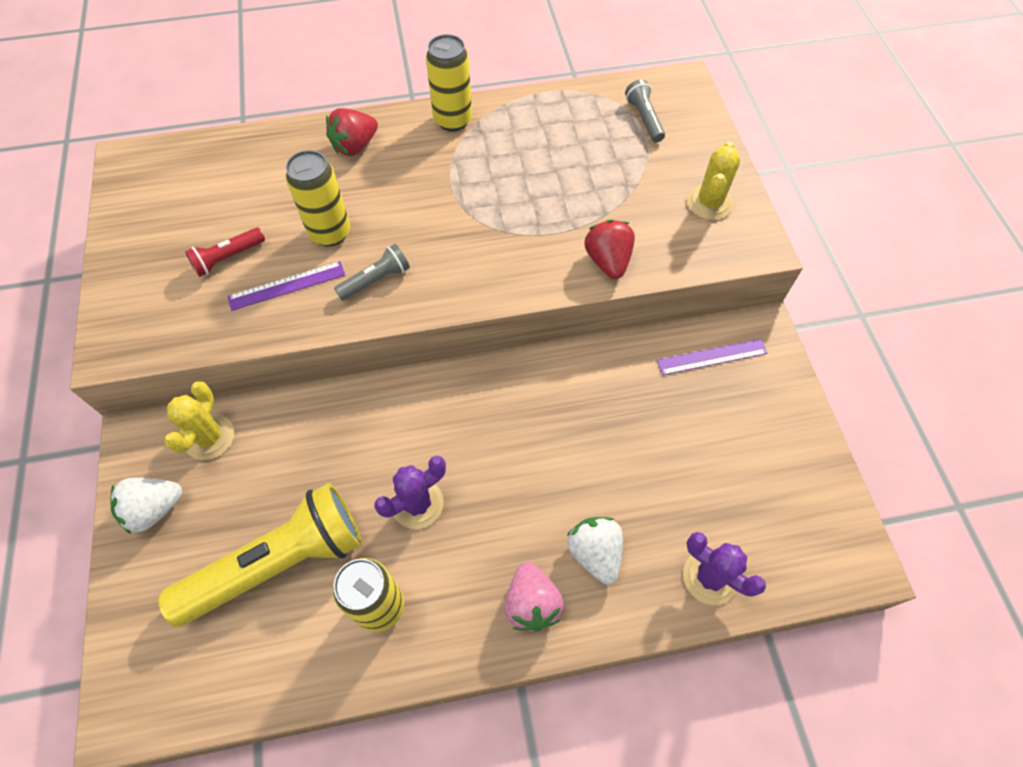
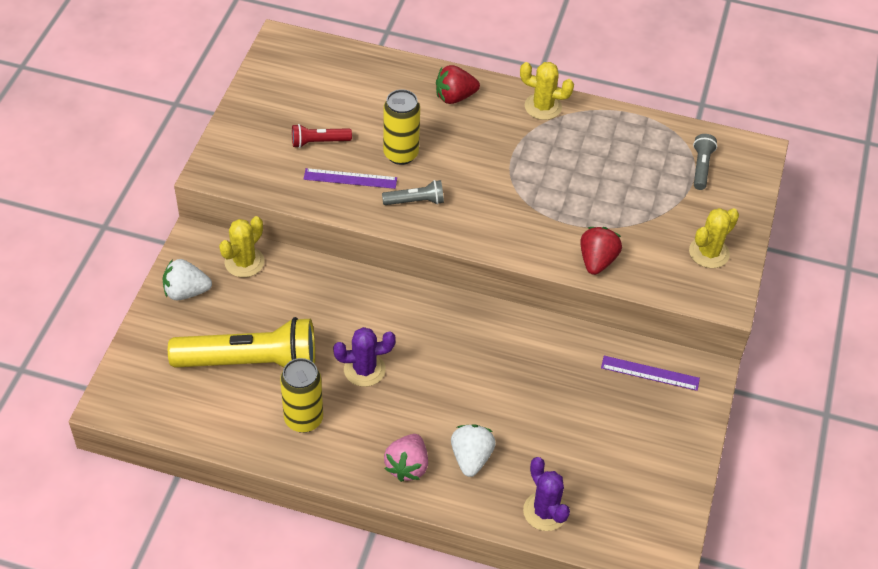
camera: 25 degrees right, 10 degrees down
yellow can [426,34,472,131] -> yellow cactus [520,62,574,120]

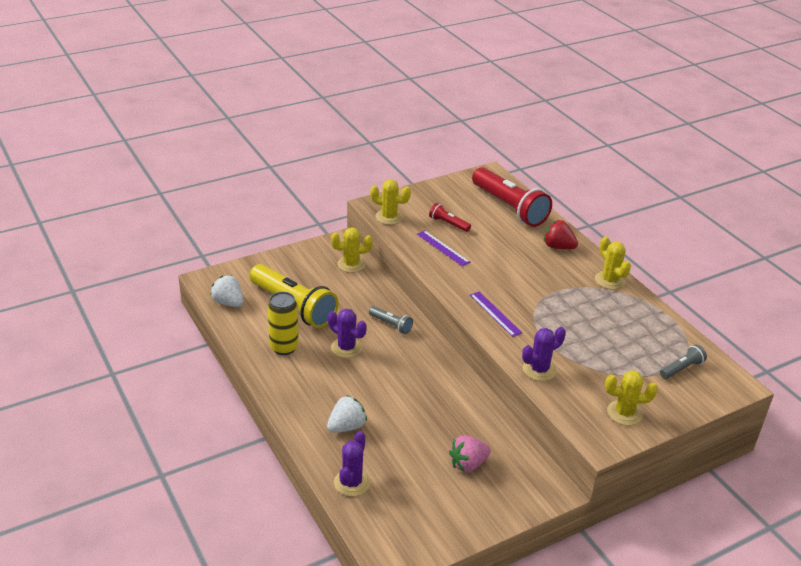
camera: 45 degrees right, 15 degrees down
white strawberry [163,259,212,300] -> white strawberry moved to [211,275,243,307]
grey flashlight [382,180,444,205] -> grey flashlight moved to [369,306,413,334]
yellow can [383,89,420,165] -> none
pink strawberry [384,434,428,482] -> pink strawberry moved to [449,435,491,472]
red strawberry [580,227,622,275] -> purple cactus [522,327,566,381]
purple ruler [601,356,700,391] -> purple ruler moved to [470,292,522,337]
none -> yellow cactus [370,179,411,225]
none -> red flashlight [472,167,552,227]

